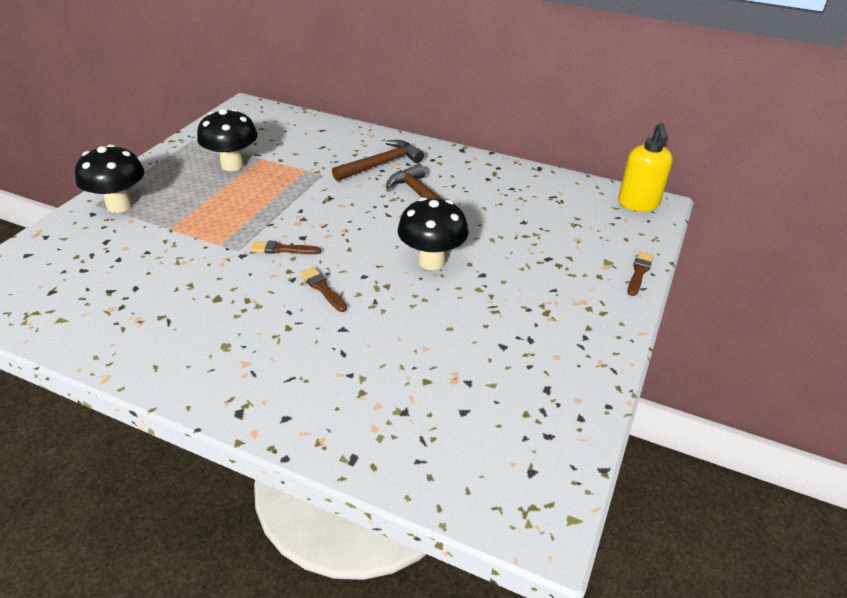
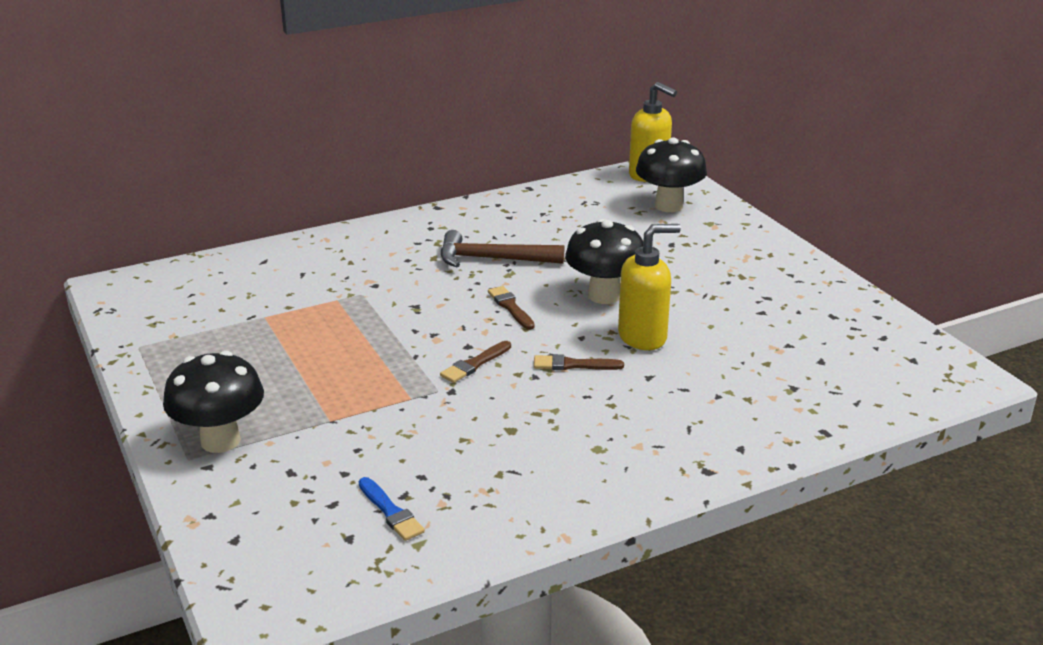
camera: 50 degrees left, 10 degrees down
black mushroom [197,109,258,171] -> black mushroom moved to [636,137,707,212]
brown hammer [332,140,424,181] -> none
brown brush [627,251,654,296] -> brown brush moved to [488,286,535,330]
none -> blue brush [359,477,425,541]
none -> yellow soap dispenser [618,224,681,350]

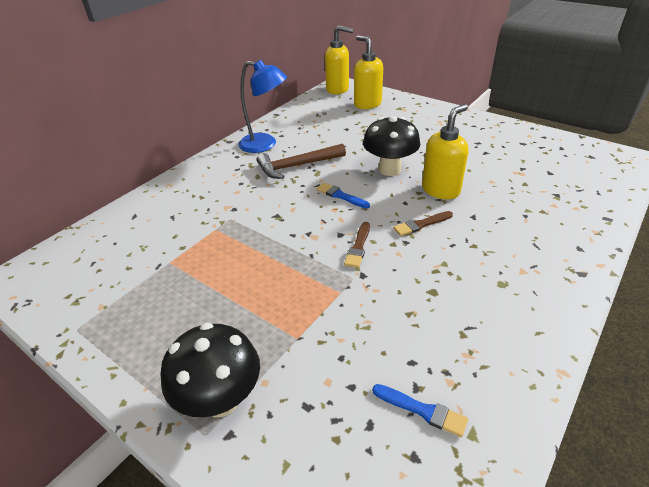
camera: 25 degrees left, 10 degrees up
brown brush [488,286,535,330] -> blue brush [317,183,370,208]
black mushroom [636,137,707,212] -> yellow soap dispenser [354,35,383,109]
none -> blue lamp [238,60,287,153]

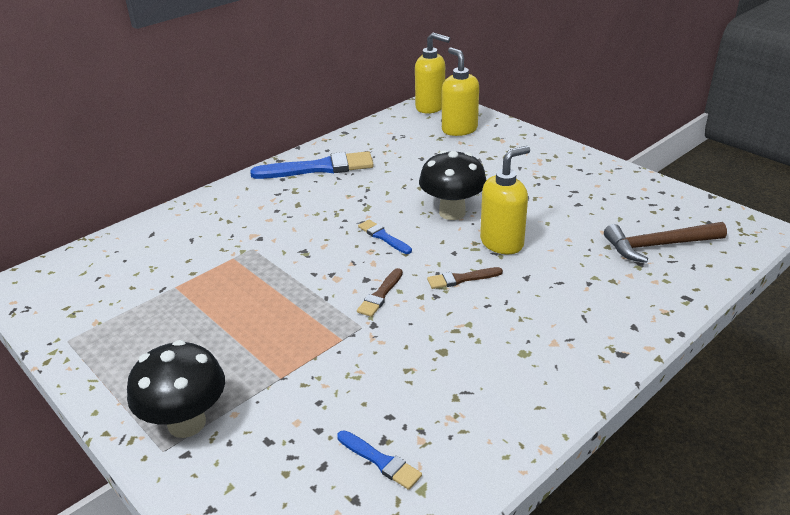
camera: 10 degrees right, 5 degrees down
blue lamp [238,60,287,153] -> blue brush [250,151,374,179]
brown hammer [257,144,346,179] -> brown hammer moved to [604,222,727,263]

